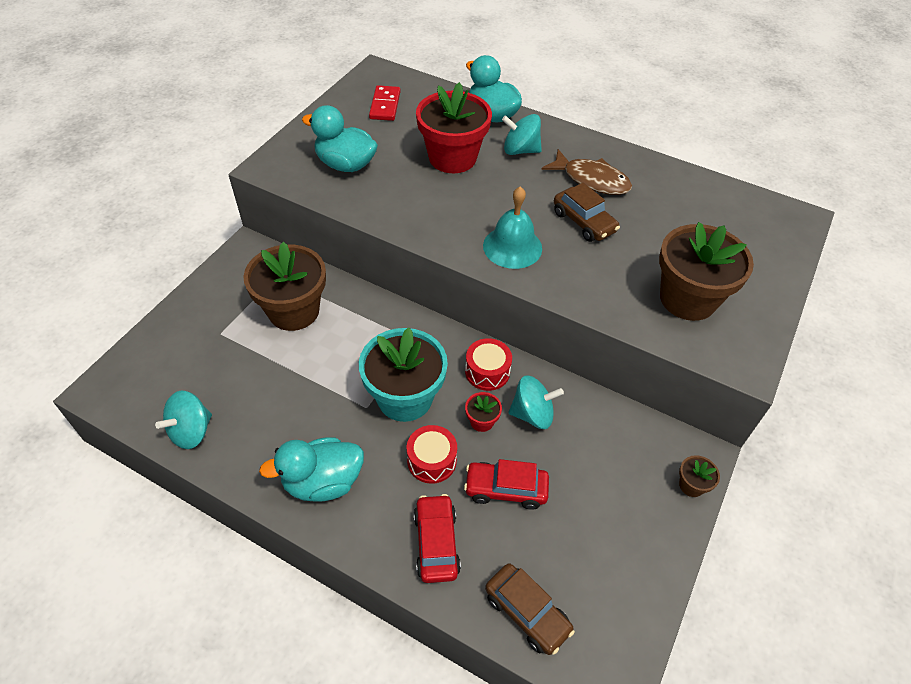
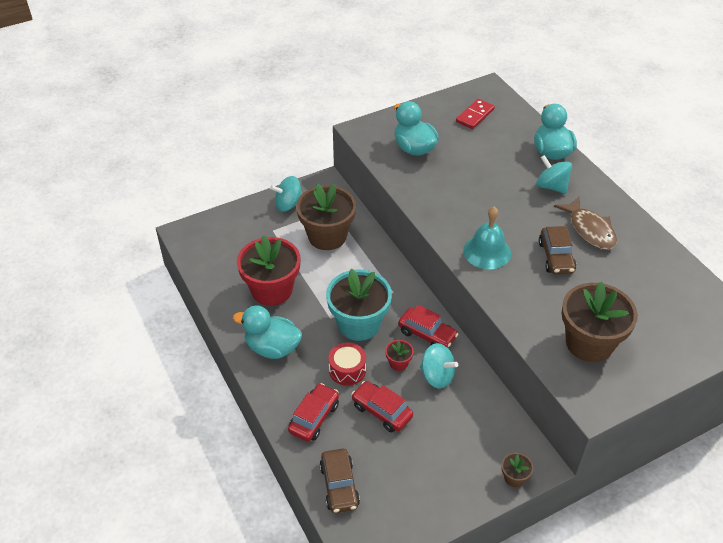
camera: 35 degrees right, 5 degrees down
turquoise spinning top [155,391,212,449] -> turquoise spinning top moved to [270,176,302,212]
red flower pot [416,82,492,173] -> red flower pot moved to [237,235,300,306]
red drum [465,338,512,391] -> red car [398,305,458,348]

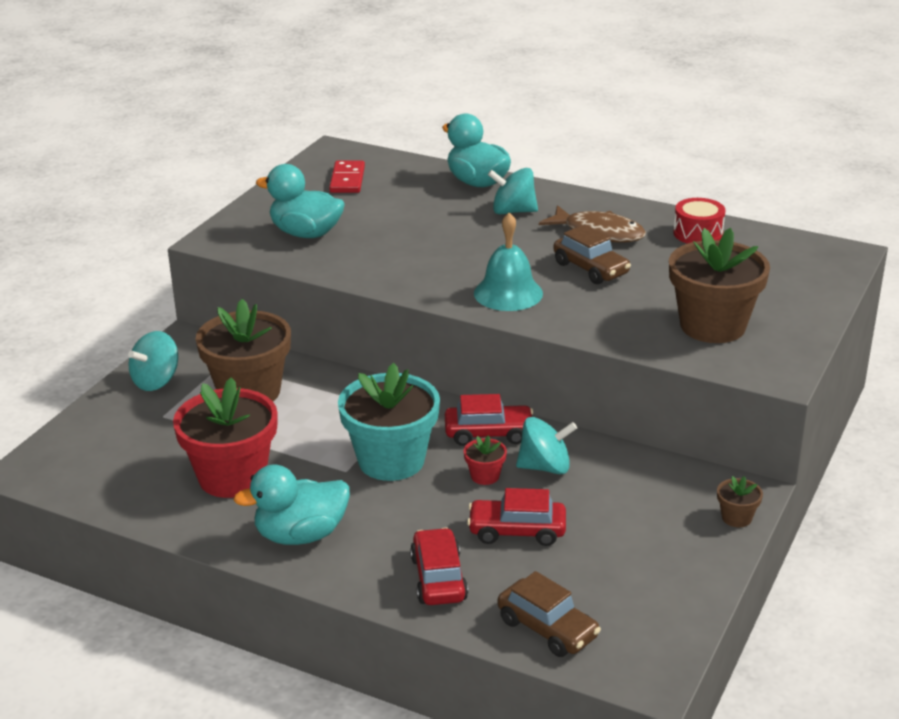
camera: 35 degrees left, 15 degrees down
red drum [328,342,366,386] -> red drum moved to [673,198,725,244]

